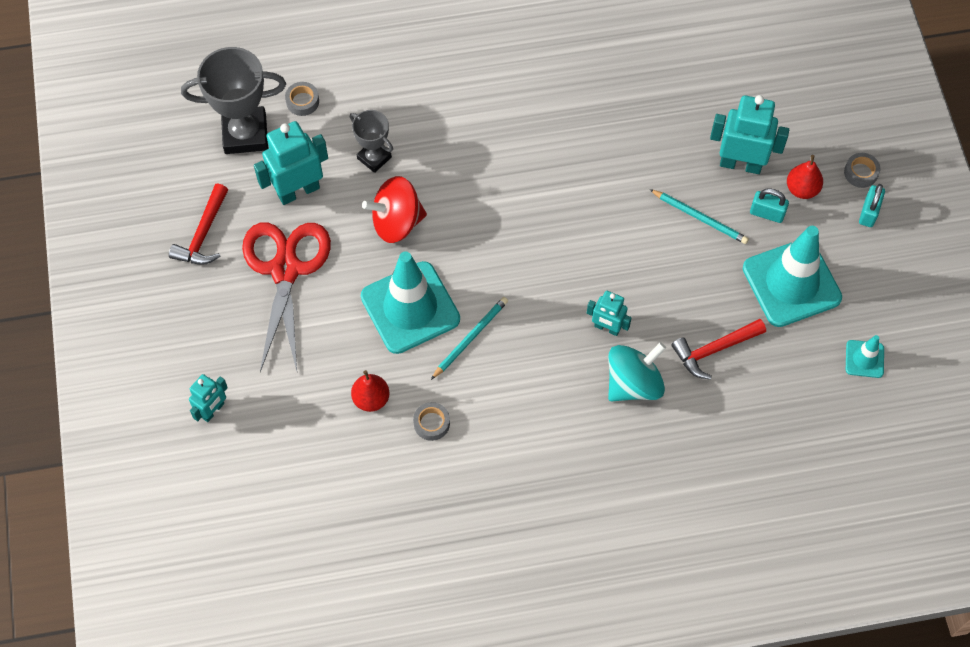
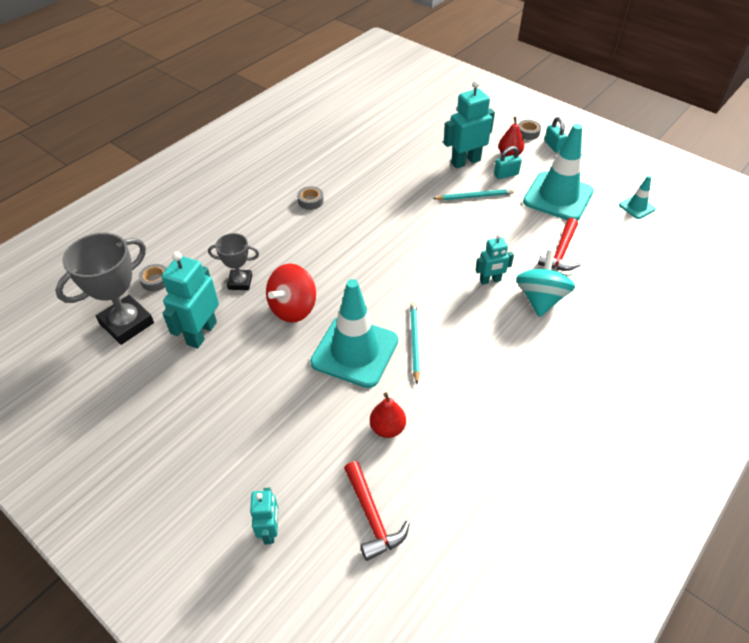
camera: 40 degrees left, 15 degrees down
red hammer [169,184,228,265] -> red hammer moved to [344,461,410,561]
red scissors [242,223,331,372] -> none
grey tape [413,402,450,441] -> grey tape moved to [297,186,324,210]

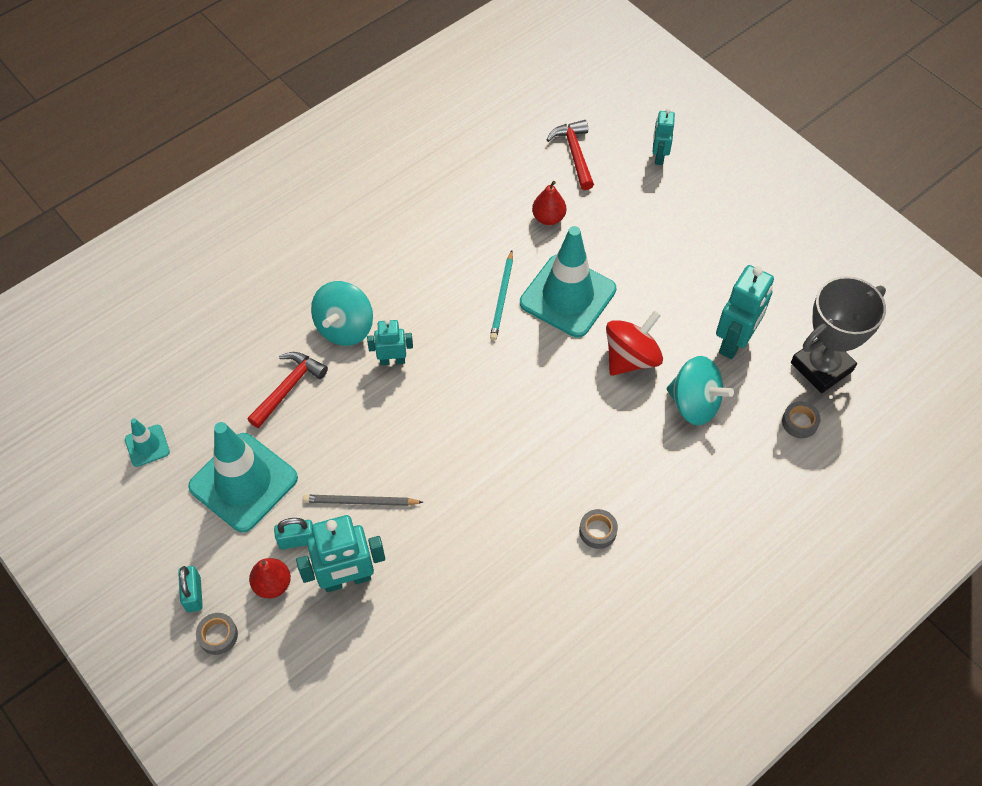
camera: 170 degrees left, 10 degrees up
grey trophy [208,233,259,290] -> turquoise spinning top [667,356,734,425]
turquoise pencil [433,189,514,200] -> grey pencil [303,495,423,506]

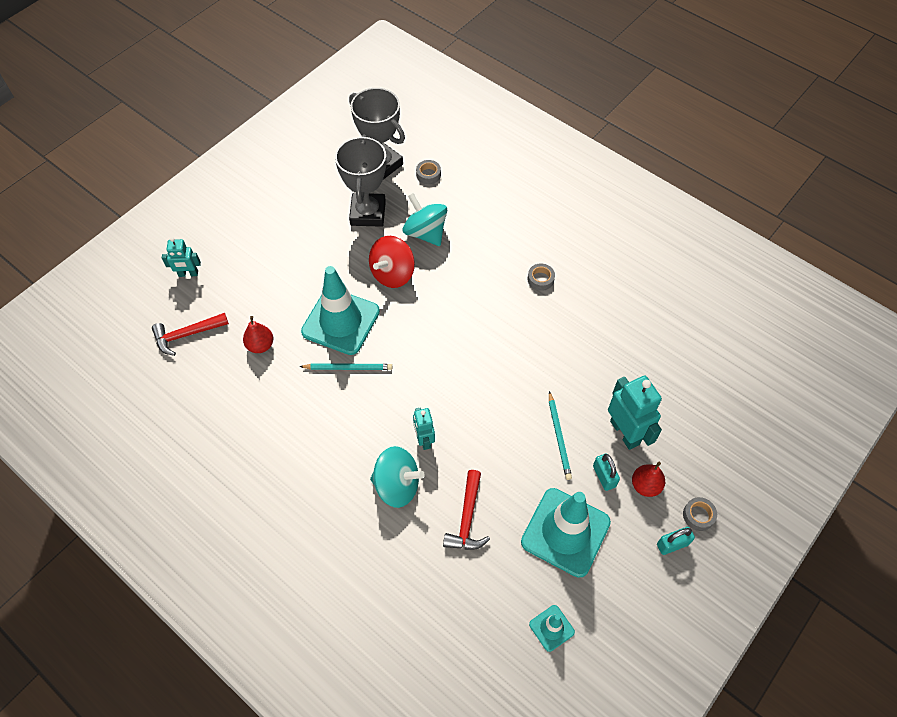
camera: 100 degrees left, 0 degrees up
red hammer [248,352,328,428] -> red hammer turned 105 degrees counterclockwise [443,470,490,550]
grey pencil [303,495,423,506] -> turquoise pencil [549,391,572,480]
red spinning top [606,311,663,376] -> red spinning top turned 90 degrees counterclockwise [369,236,415,288]
turquoise spinning top [667,356,734,425] -> turquoise spinning top turned 60 degrees counterclockwise [403,193,447,246]
turquoise robot [716,265,774,359] -> grey trophy [335,134,386,227]

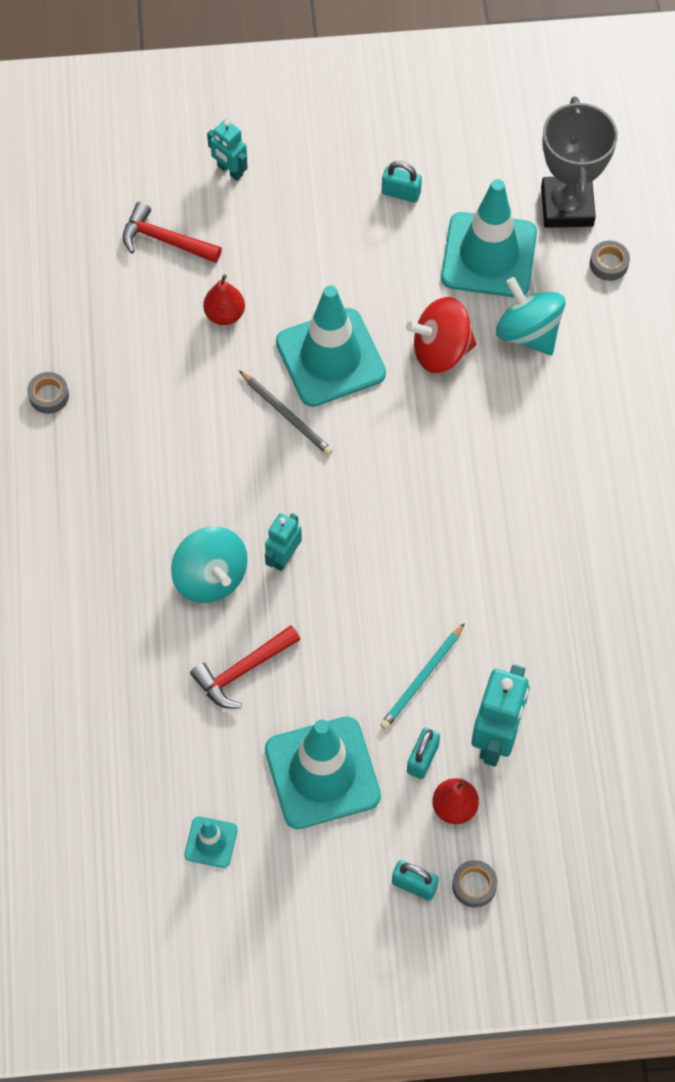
camera: 45 degrees right, 5 degrees up
turquoise pencil [299,364,392,370] -> grey pencil [239,371,333,455]
grey trophy [335,134,386,227] -> turquoise traffic cone [441,179,537,298]
turquoise spinning top [403,193,447,246] -> turquoise spinning top turned 45 degrees counterclockwise [496,277,565,355]
grey tape [527,263,555,291] -> grey tape moved to [27,372,69,414]
none -> turquoise padlock [382,161,422,203]

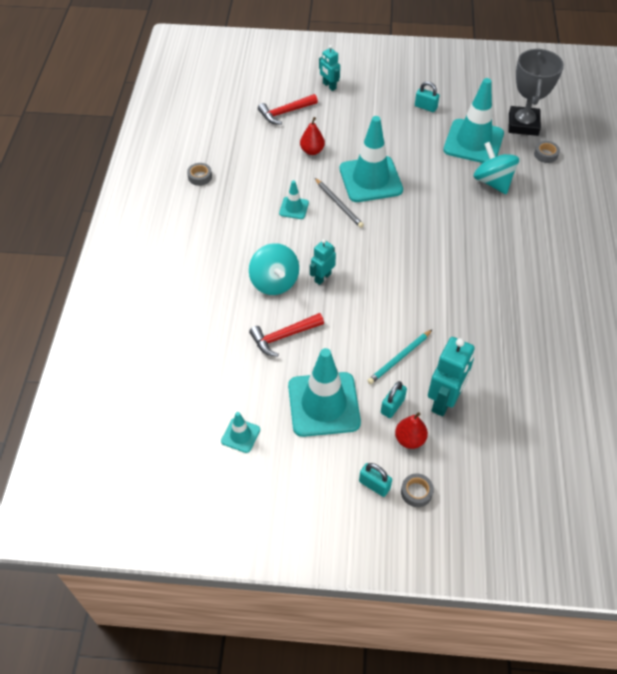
camera: 10 degrees right, 10 degrees down
red hammer [123,202,222,263] -> red hammer turned 60 degrees counterclockwise [258,94,318,125]
red spinning top [406,297,476,373] -> none
none -> turquoise traffic cone [279,180,309,219]

